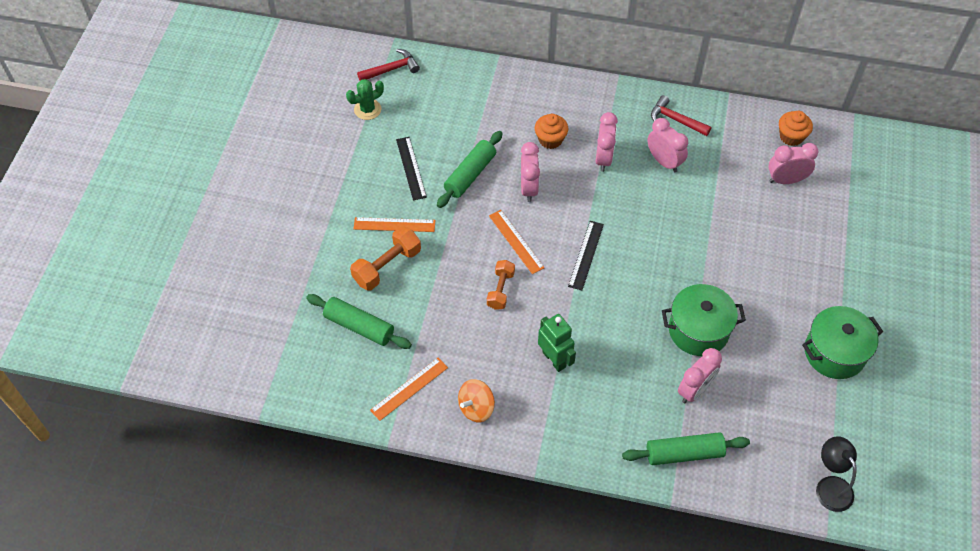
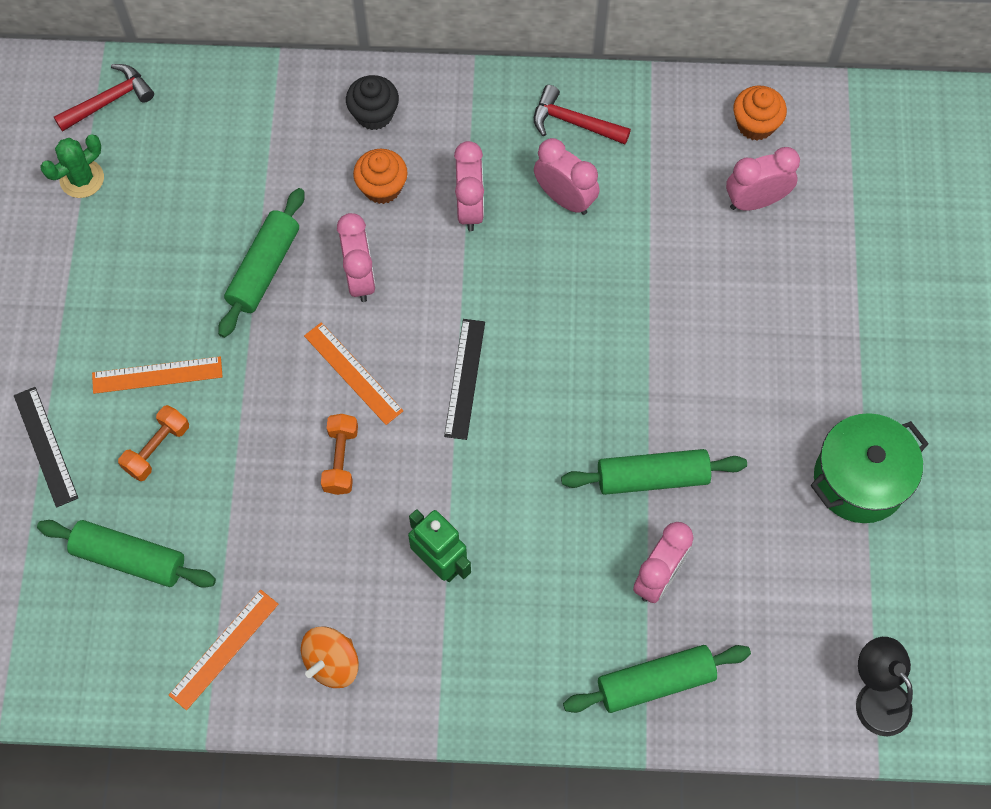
camera: 10 degrees left, 10 degrees up
orange dumbbell [350,226,421,290] -> orange dumbbell [118,405,189,481], size x0.67
black ruler [396,137,427,201] -> black ruler moved to [14,387,78,508]
green pot [662,284,746,356] -> green rolling pin [561,449,747,495]
none -> black cupcake [346,75,399,130]

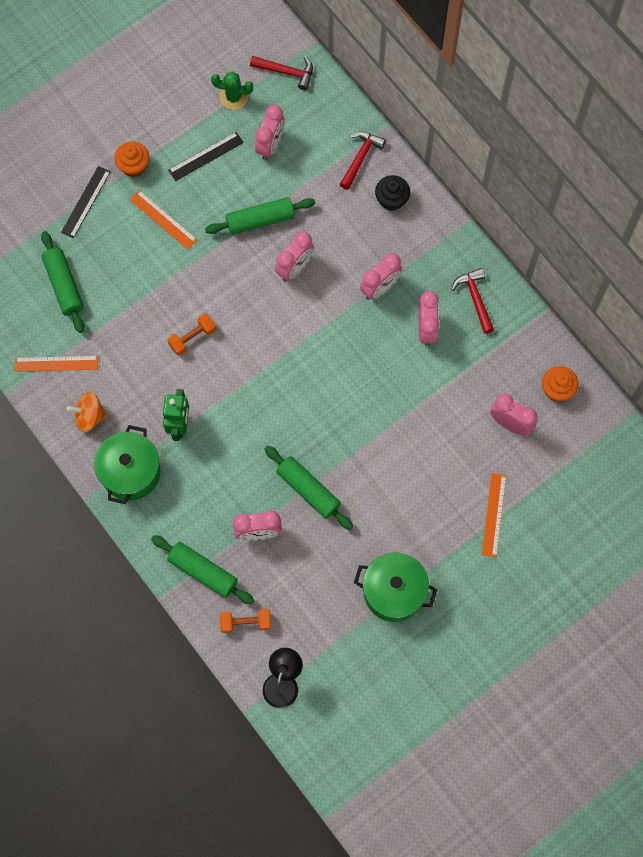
camera: 50 degrees right, 5 degrees up
orange dumbbell [118,405,189,481] -> orange dumbbell moved to [220,609,271,633]
orange ruler [304,322,403,425] -> orange ruler moved to [482,473,507,557]
orange cupcake [353,149,408,204] -> orange cupcake moved to [114,142,149,177]
black ruler [444,319,485,440] -> black ruler moved to [168,132,244,181]
none -> green pot [94,425,160,504]
none -> pink clock [255,105,285,160]
none -> red hammer [340,131,386,190]

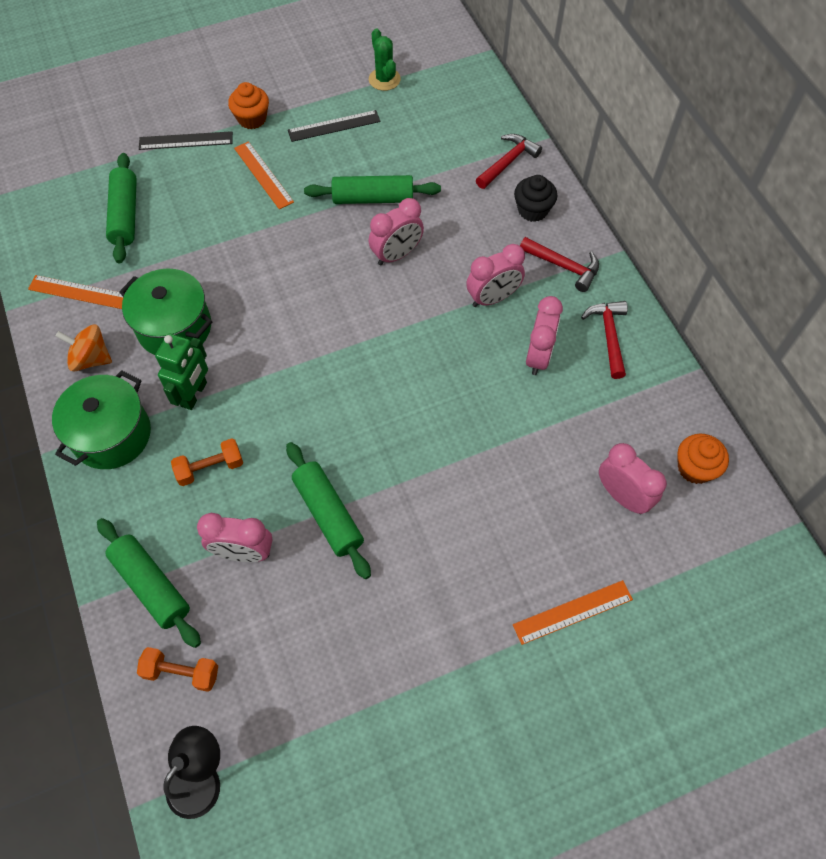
camera: 15 degrees right, 10 degrees down
black ruler [61,166,111,238] -> black ruler turned 45 degrees clockwise [139,131,233,150]
orange dumbbell [167,314,216,355] -> orange dumbbell moved to [171,438,243,486]
green cactus [211,72,253,110] -> green cactus turned 45 degrees clockwise [369,29,401,91]
red hammer [250,56,313,90] -> red hammer moved to [520,237,599,292]
pink clock [255,105,285,160] -> none
green pot [354,553,438,622] -> green pot moved to [119,268,212,355]
orange ruler [482,473,507,557] -> orange ruler turned 45 degrees clockwise [513,580,633,645]

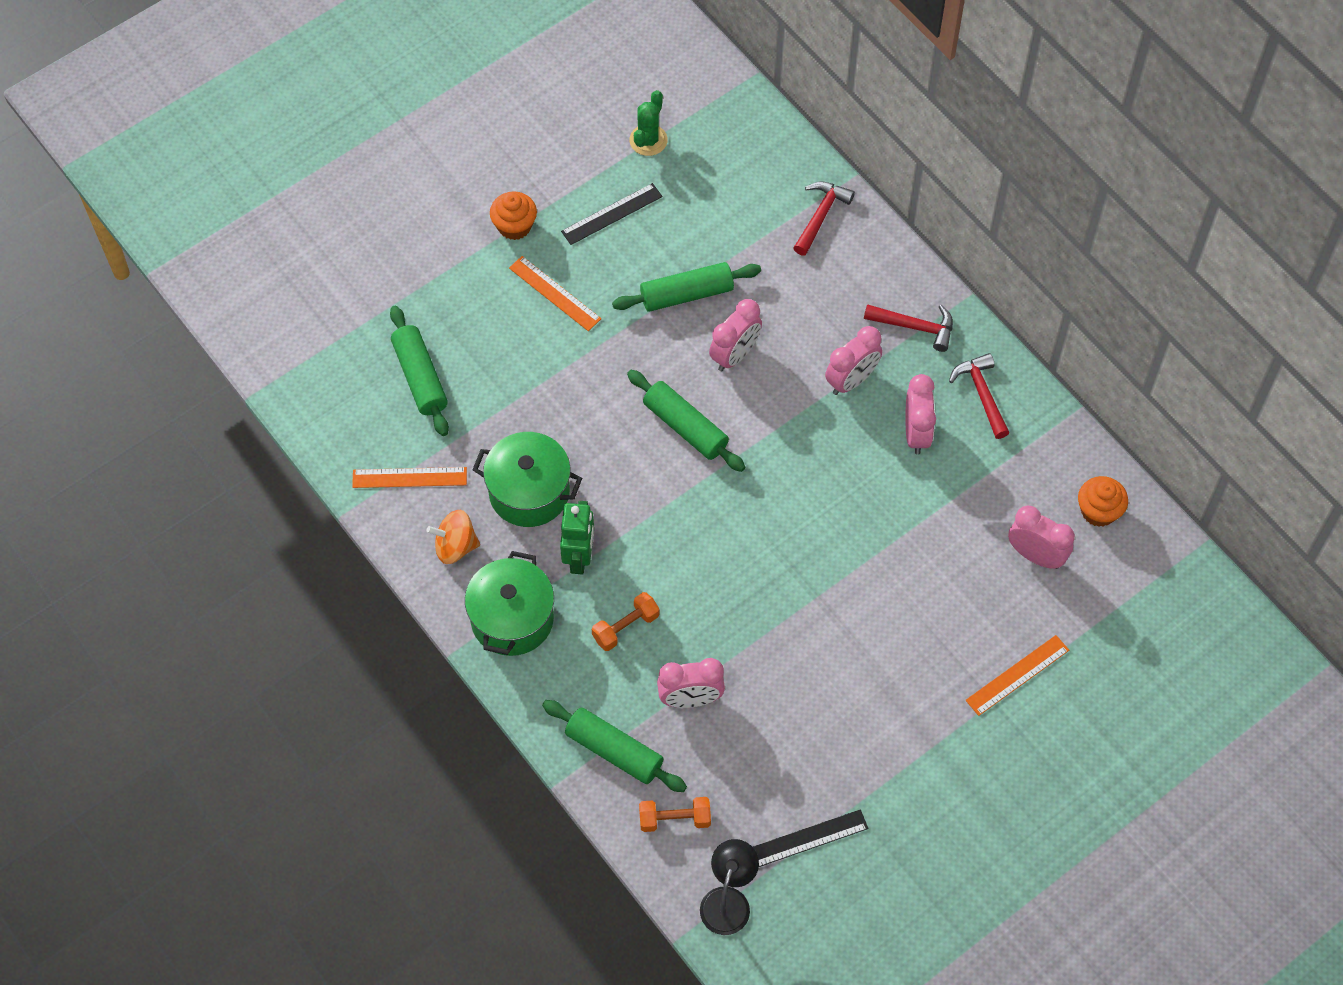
camera: 15 degrees left, 0 degrees up
black ruler [139,131,233,150] -> black ruler moved to [753,809,868,867]
green rolling pin [286,442,371,579] -> green rolling pin moved to [627,370,745,472]
green cactus [369,29,401,91] -> green cactus turned 60 degrees clockwise [629,90,668,156]
black cupcake [514,175,557,222] -> none

